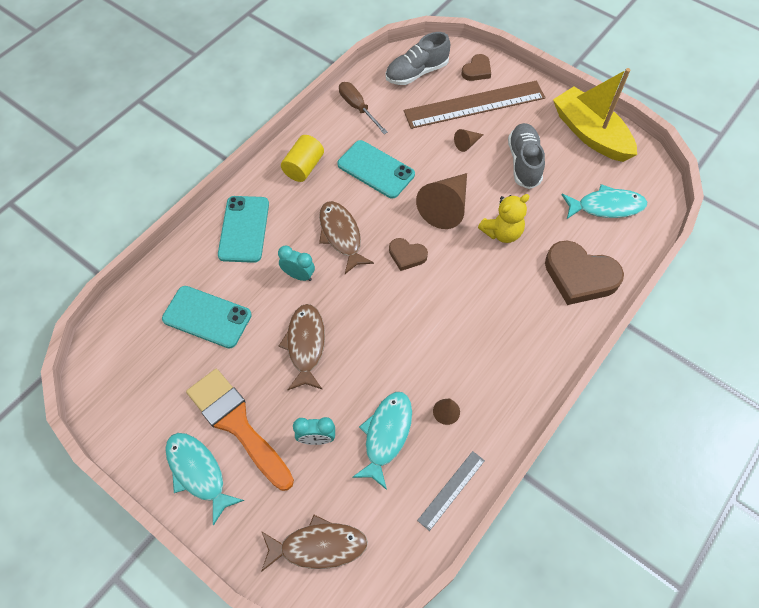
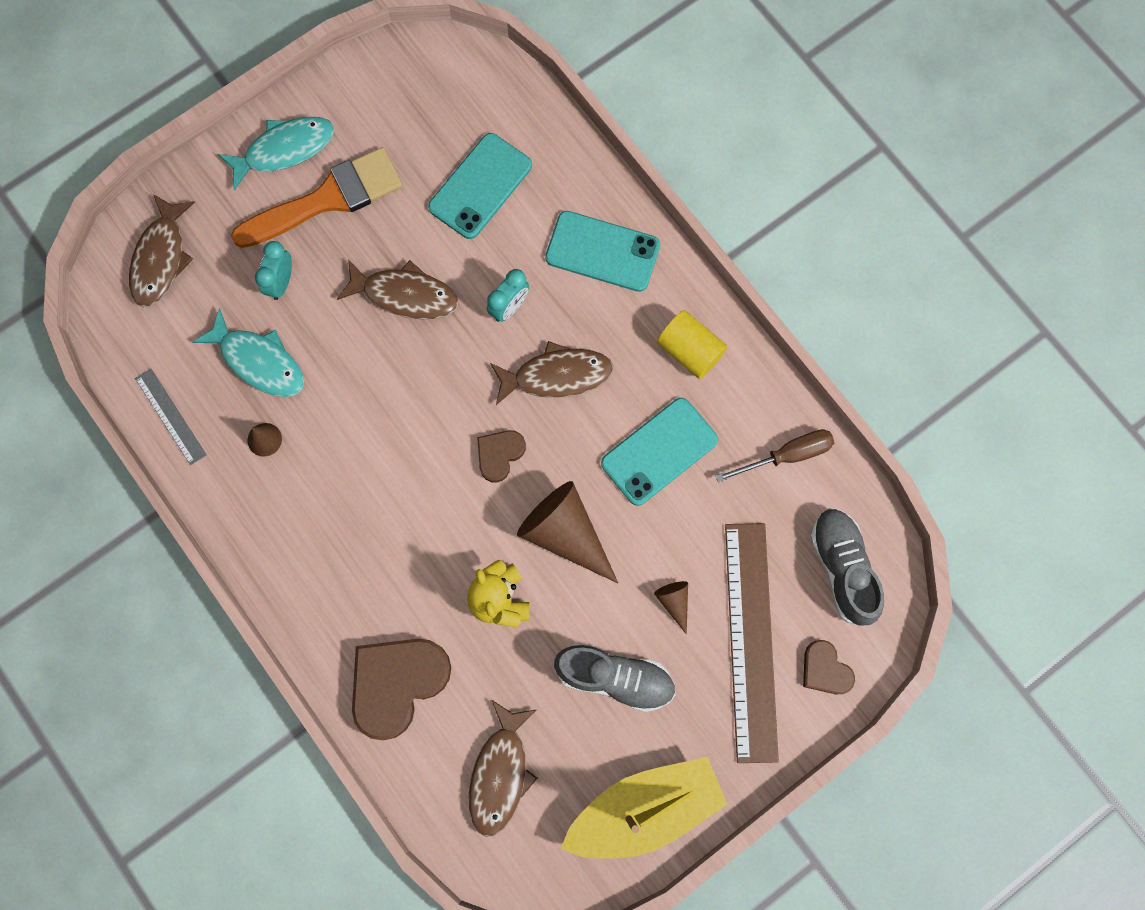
camera: 105 degrees right, 15 degrees up
turquoise fish [561,184,647,219] -> brown fish [469,700,538,837]

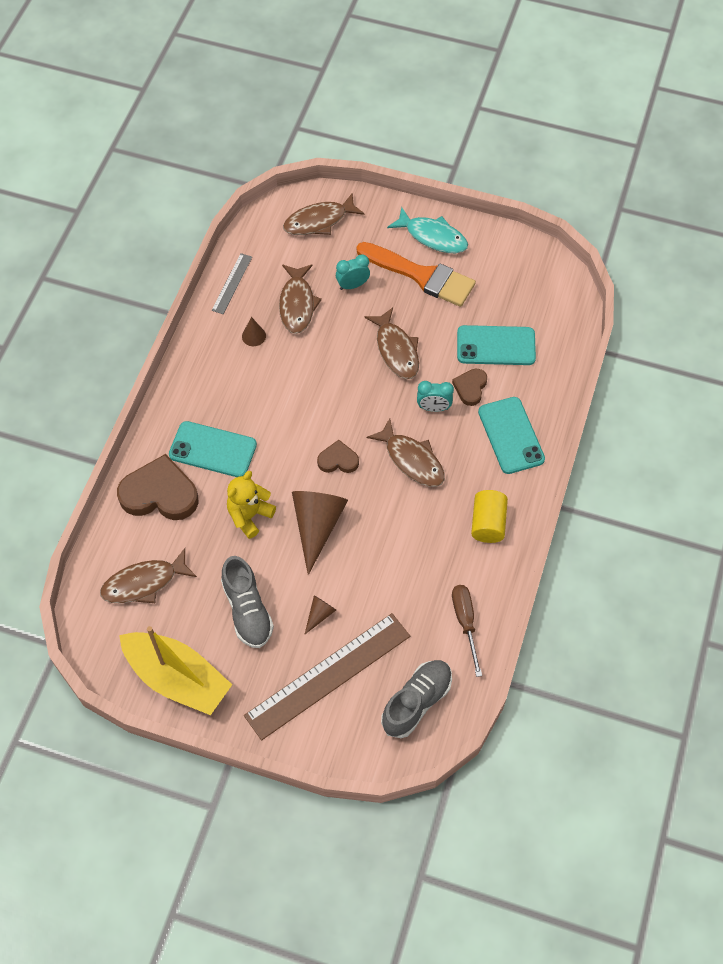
camera: 55 degrees right, 15 degrees down
turquoise fish [193,308,304,397] -> brown fish [279,264,322,334]
turquoise phone [601,398,718,506] -> turquoise phone moved to [169,421,257,477]
brown screwdriver [716,429,834,483] -> brown screwdriver turned 135 degrees counterclockwise [452,585,482,677]
brown heart [803,640,855,694] -> brown heart moved to [452,369,487,406]

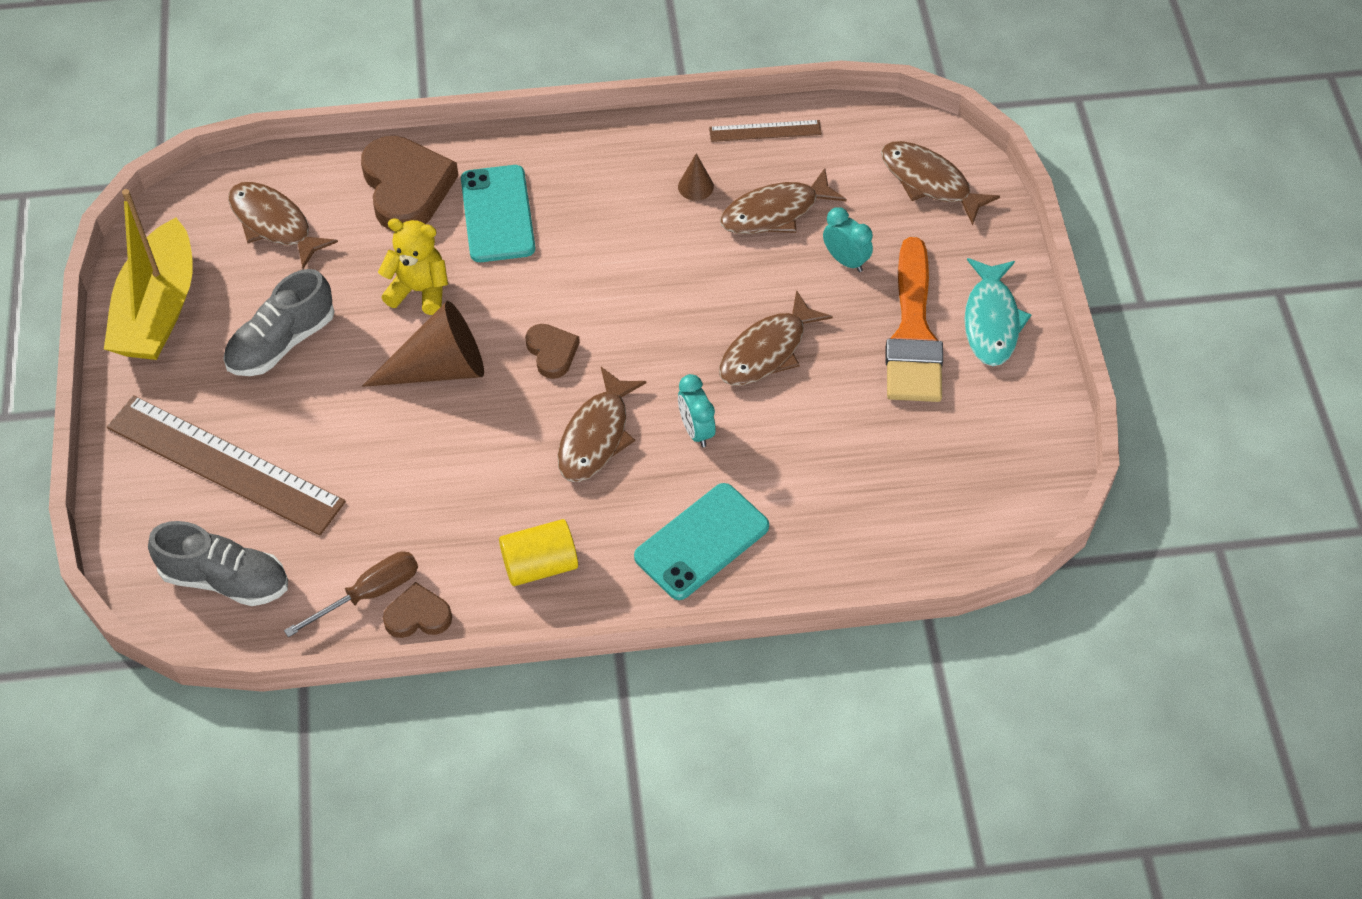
camera: 65 degrees right, 5 degrees down
grey ruler [211,253,252,314] -> brown ruler [709,120,822,142]
brown cone [304,595,336,635] -> none
brown heart [452,369,487,406] -> brown heart moved to [383,582,452,638]
turquoise phone [457,325,536,365] -> none

